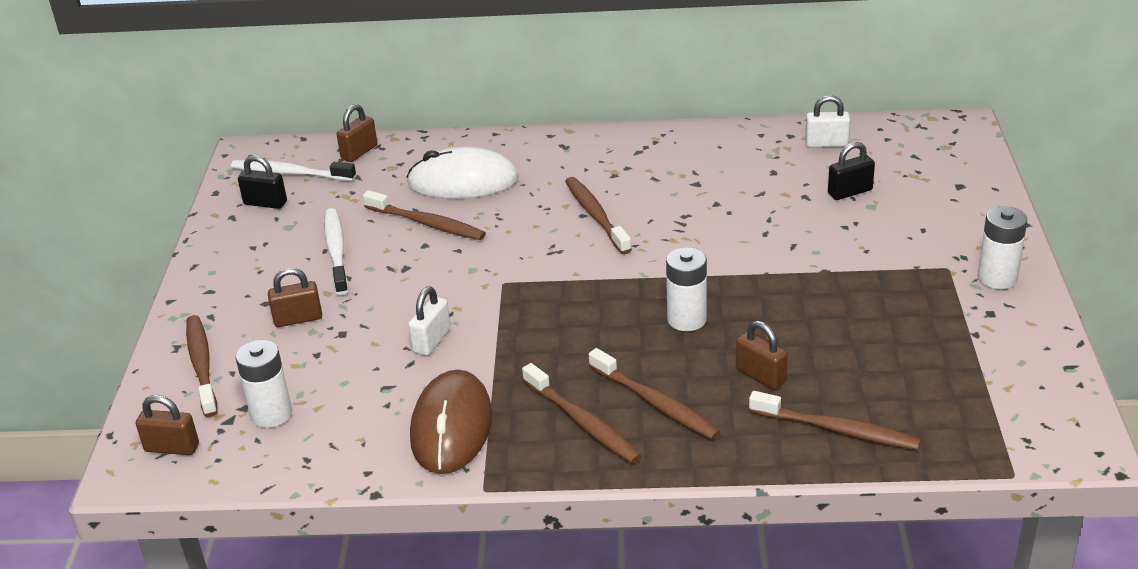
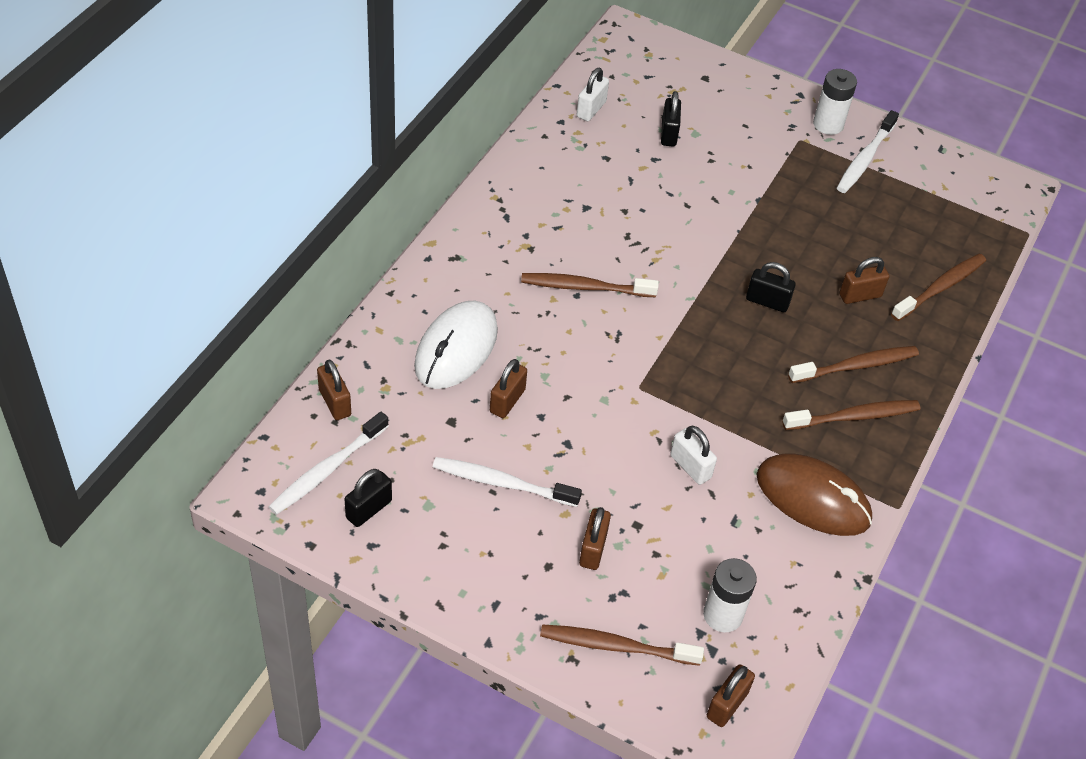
camera: 70 degrees left, 15 degrees up
brown toothbrush [363,190,486,240] -> brown padlock [490,359,527,418]
white battery [666,247,707,331] -> black padlock [746,262,796,312]
none -> white toothbrush [837,110,899,193]

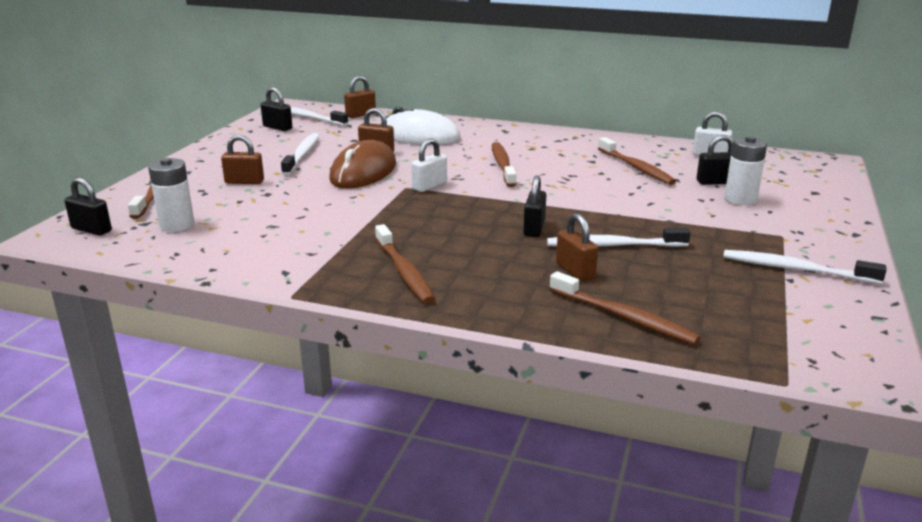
camera: 85 degrees right, 25 degrees down
white padlock [670,426,717,485] -> white padlock moved to [412,138,447,192]
brown padlock [707,664,755,727] -> black padlock [65,177,112,236]
brown mouse [757,453,872,536] -> brown mouse moved to [329,140,396,188]
brown toothbrush [788,346,919,383] -> brown toothbrush moved to [598,137,676,185]
white battery [813,69,857,135] -> white battery moved to [724,136,767,205]
none -> white toothbrush [547,228,691,247]

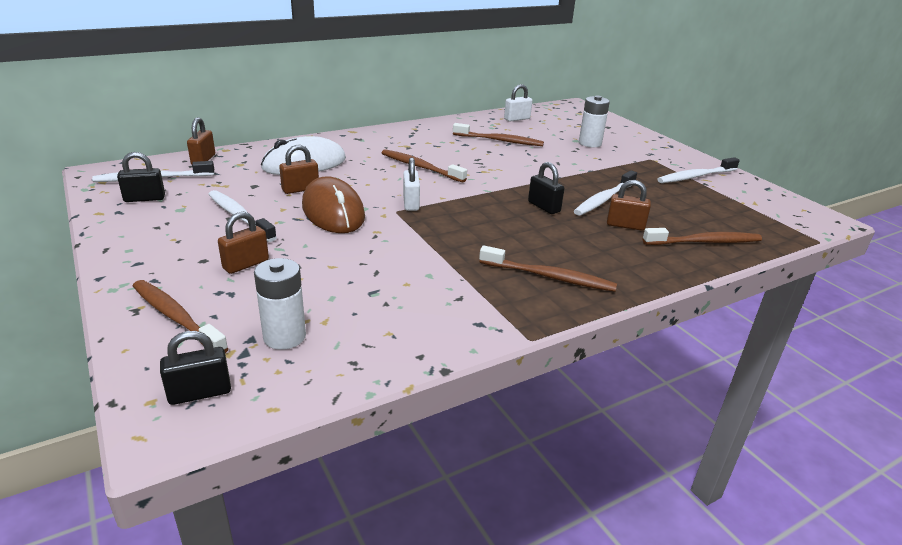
camera: 50 degrees left, 5 degrees up
black padlock [697,135,733,185] -> none

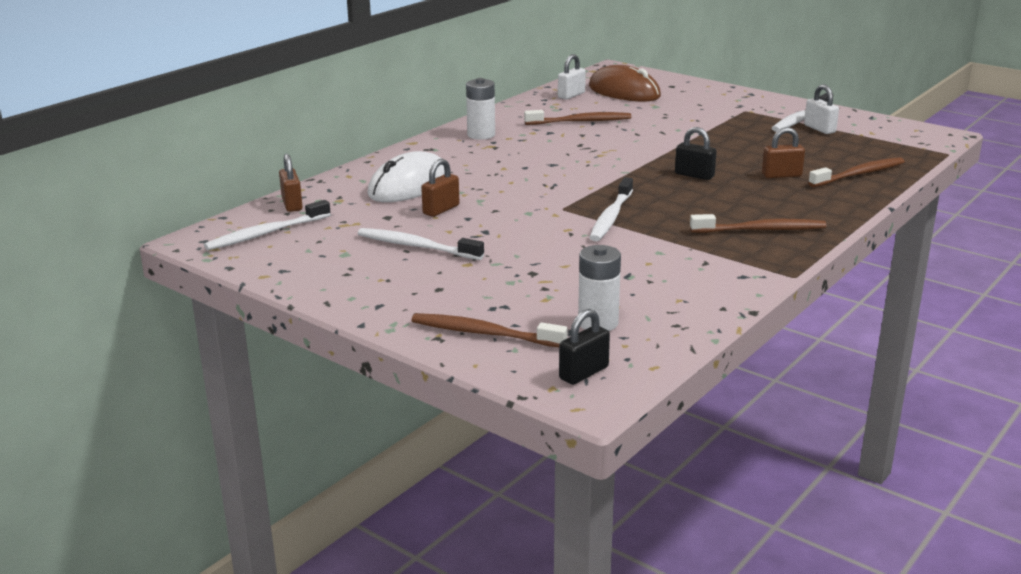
camera: 20 degrees left, 5 degrees down
black padlock [117,152,165,202] -> none
brown padlock [218,212,269,274] -> none
brown mouse [302,176,365,233] -> brown mouse moved to [589,65,661,102]
brown toothbrush [382,149,467,183] -> none
white padlock [403,157,420,211] -> white padlock moved to [804,84,839,134]
white toothbrush [574,170,637,216] -> white toothbrush moved to [589,177,633,241]
white battery [579,95,610,147] -> white battery moved to [466,78,495,140]

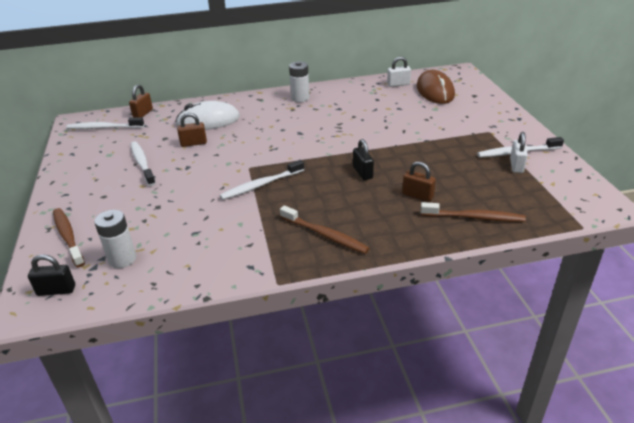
camera: 40 degrees right, 10 degrees up
brown toothbrush [524,110,631,125] -> none

